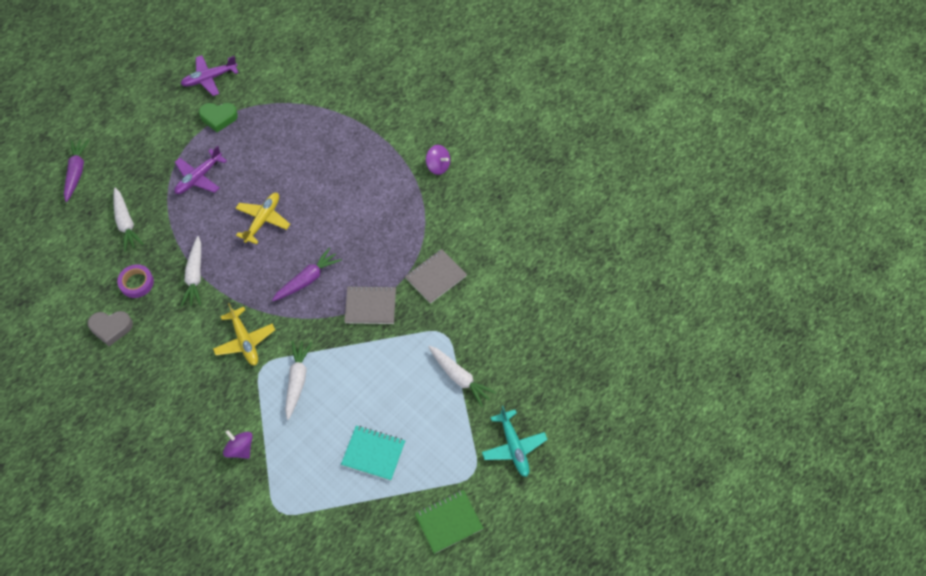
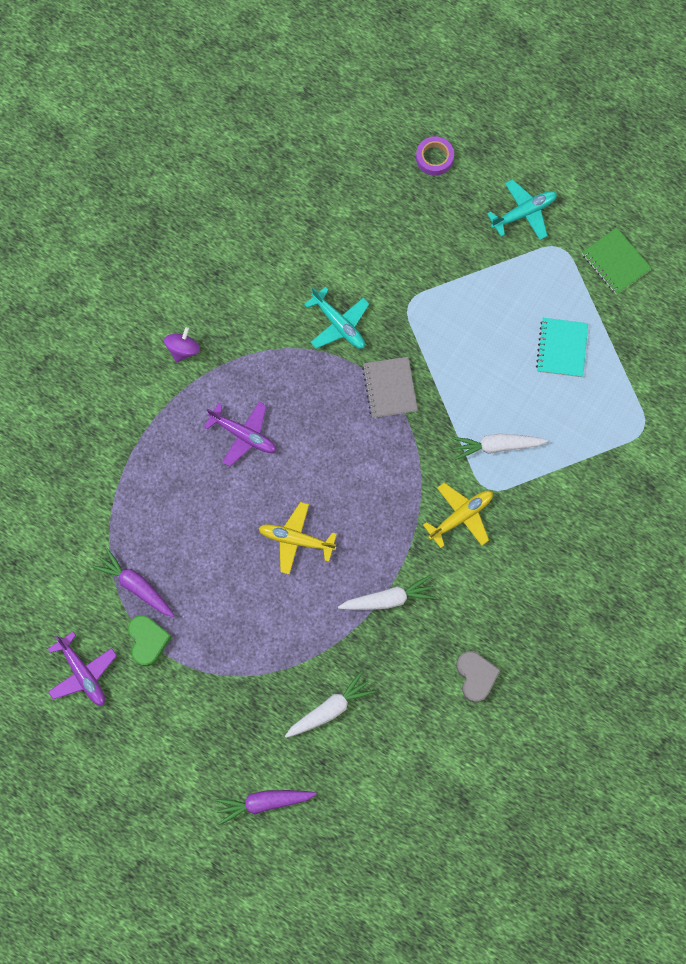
camera: 100 degrees left, 15 degrees up
purple tape [117,264,154,298] -> purple tape moved to [416,136,454,176]
purple plane [174,145,227,194] -> purple plane moved to [204,401,276,466]
purple spinning top [223,430,253,459] -> none
purple carrot [272,247,342,301] -> purple carrot moved to [92,548,175,617]
grey notebook [405,249,467,304] -> turquoise plane [304,287,369,349]
white carrot [428,346,496,407] -> none

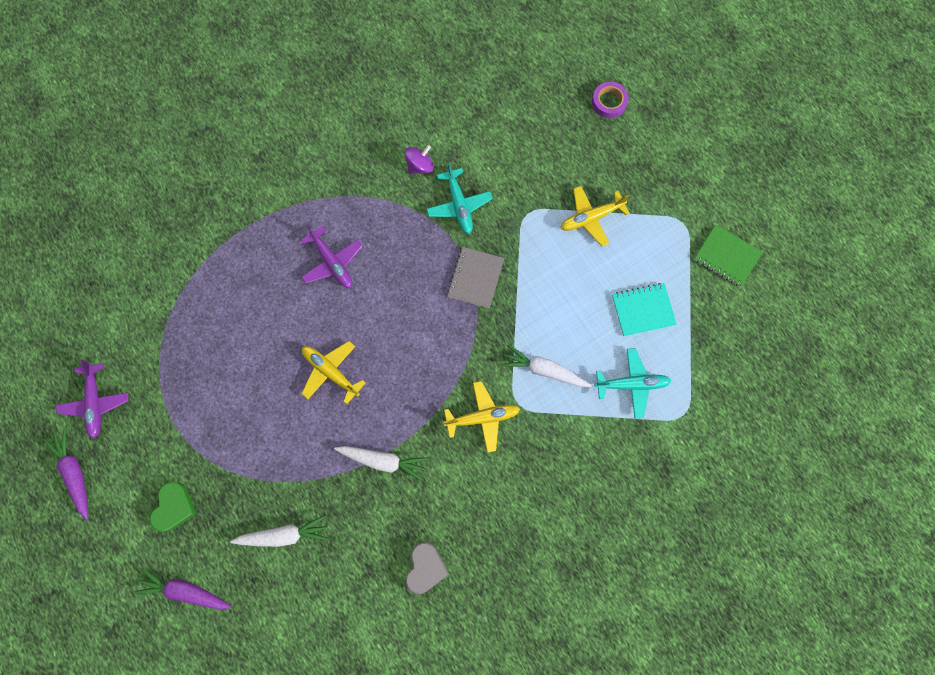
camera: 25 degrees right, 0 degrees up
purple carrot [92,548,175,617] -> purple carrot moved to [43,428,88,520]
green heart [128,615,172,666] -> green heart moved to [150,482,197,532]
purple spinning top [164,327,200,362] -> purple spinning top moved to [405,145,434,174]
turquoise plane [487,179,557,240] -> turquoise plane moved to [594,348,671,419]
turquoise notebook [536,318,588,377] -> turquoise notebook turned 45 degrees clockwise [612,283,677,337]
green notebook [582,227,652,295] -> green notebook turned 45 degrees counterclockwise [694,224,762,287]
none -> yellow plane [560,186,630,246]

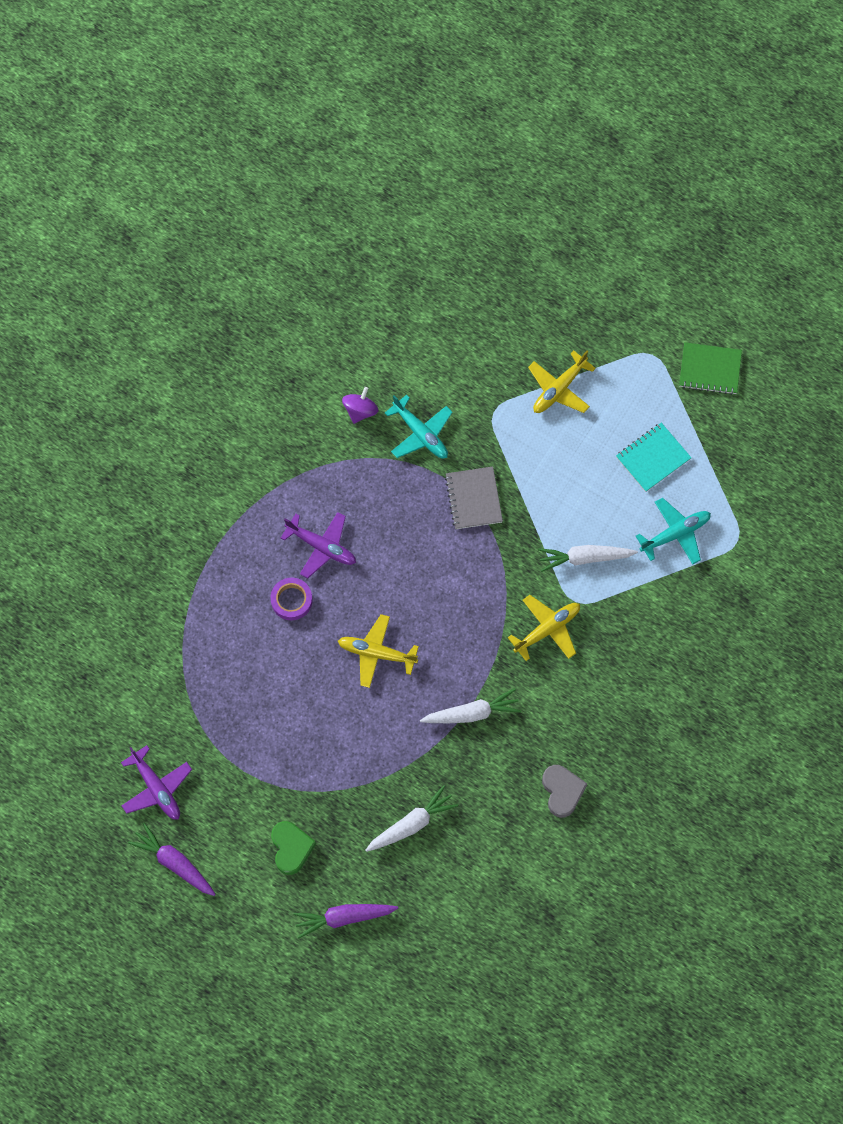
camera: 25 degrees left, 5 degrees down
purple tape [592,82,629,118] -> purple tape moved to [270,578,313,620]

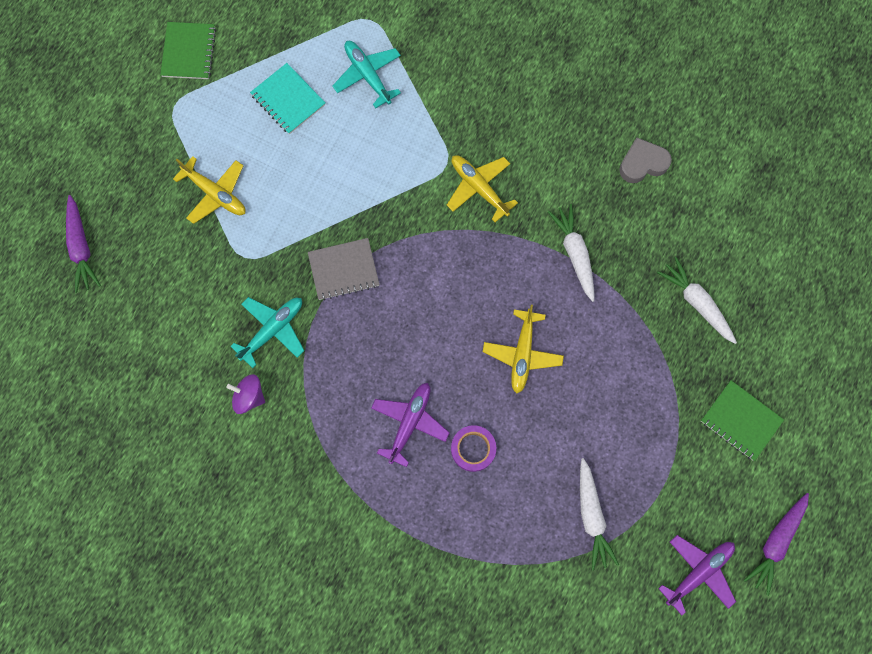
camera: 95 degrees left, 5 degrees up
green heart [271,821,316,875] -> green notebook [701,380,784,461]
purple carrot [294,904,398,939] -> purple carrot moved to [66,195,101,293]
white carrot [538,545,638,572] -> white carrot moved to [580,458,619,571]

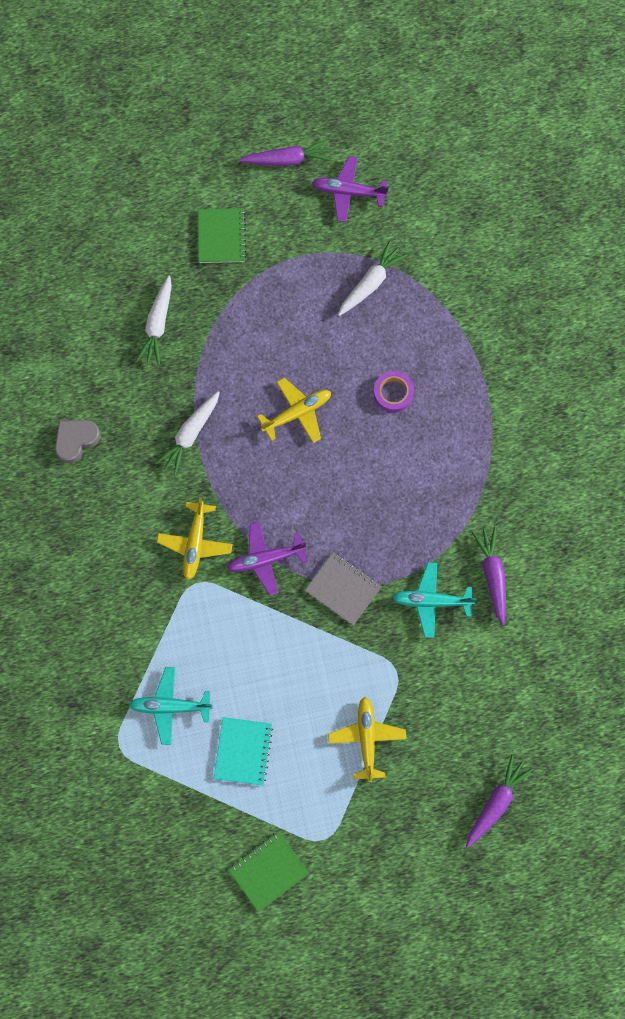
camera: 130 degrees left, 0 degrees up
purple spinning top [226,374,265,414] -> purple carrot [472,527,506,625]
turquoise plane [333,41,401,109] -> turquoise plane turned 75 degrees clockwise [129,667,213,745]
purple plane [371,383,449,467] -> purple plane moved to [227,522,307,595]
grey heart [619,138,672,183] -> grey heart turned 105 degrees clockwise [55,420,101,464]

